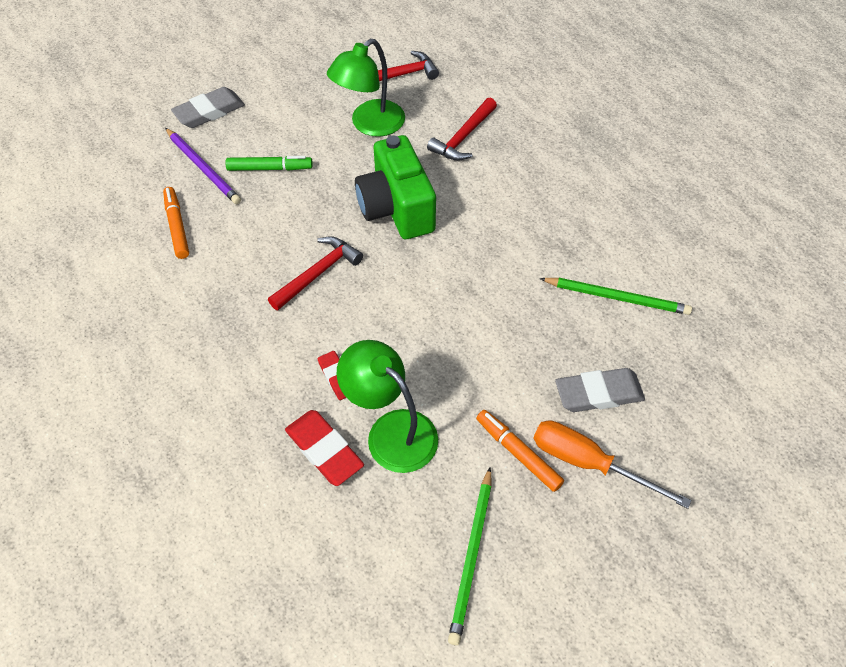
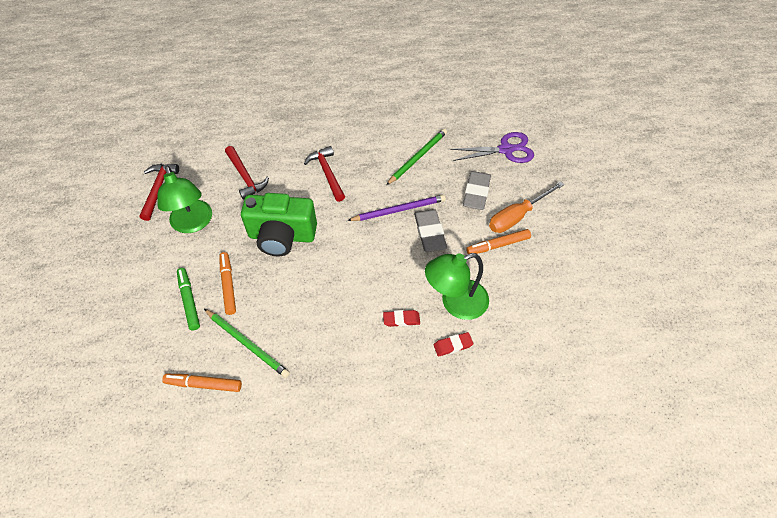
camera: 65 degrees left, 0 degrees up
purple pencil [165,128,241,204] -> purple pencil moved to [347,195,446,221]
grey eraser [171,87,245,128] -> grey eraser moved to [414,209,447,252]
green marker [225,156,313,171] -> green marker turned 45 degrees counterclockwise [177,268,200,330]
red hammer [268,236,363,310] -> red hammer moved to [304,146,345,202]
red eraser [285,410,364,486] -> red eraser [434,332,473,357], size x0.59
green pencil [448,467,492,645] -> green pencil moved to [204,309,290,378]
none -> orange marker [219,252,236,315]
none -> purple scissors [450,132,534,163]

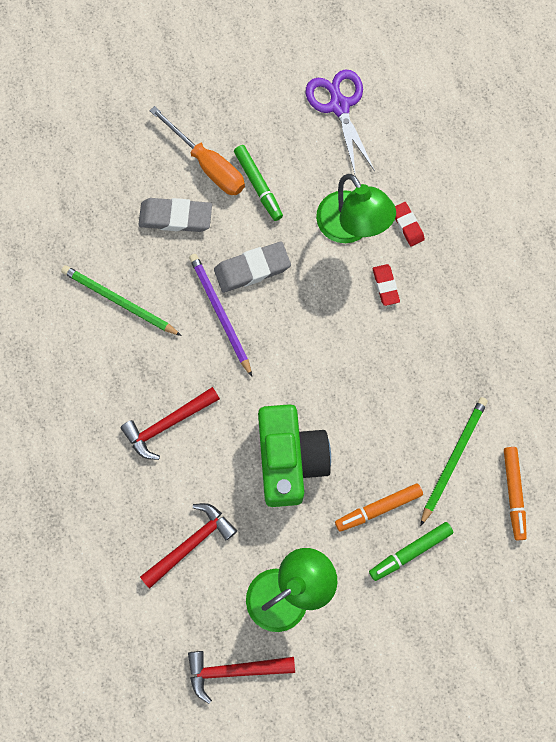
camera: 100 degrees left, 20 degrees up
purple scissors [450,132,534,163] -> purple scissors moved to [305,69,375,177]
orange marker [466,229,531,254] -> green marker [234,145,283,221]

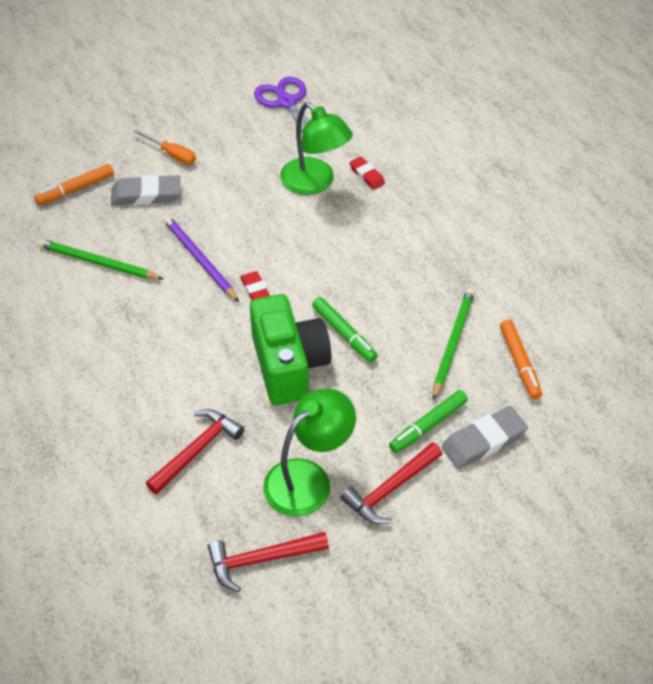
camera: 10 degrees left, 25 degrees down
red hammer [120,387,220,460] -> red hammer moved to [340,442,442,524]
orange screwdriver [150,106,245,195] -> orange screwdriver [133,129,196,165], size x0.65
grey eraser [214,241,291,293] -> grey eraser moved to [442,406,528,469]
green marker [234,145,283,221] -> green marker moved to [312,297,378,363]
orange marker [335,483,423,532] -> orange marker moved to [34,164,114,205]
red eraser [373,264,400,306] -> red eraser moved to [240,271,270,300]

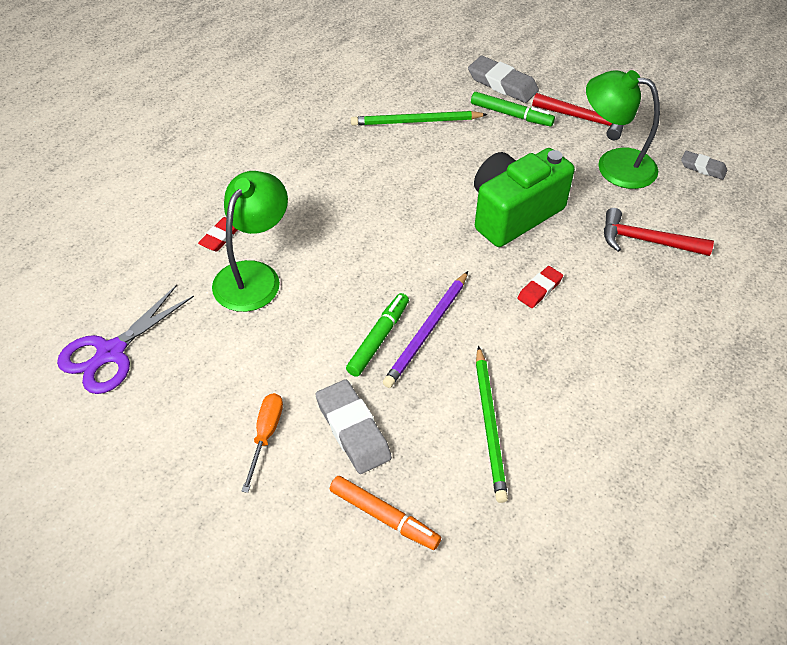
camera: 115 degrees left, 0 degrees up
red hammer [208,532,329,592] -> grey eraser [681,151,727,180]
red eraser [240,271,270,300] -> red eraser moved to [517,266,563,308]
green marker [312,297,378,363] -> green marker moved to [346,293,409,377]
orange marker [500,320,542,399] -> none

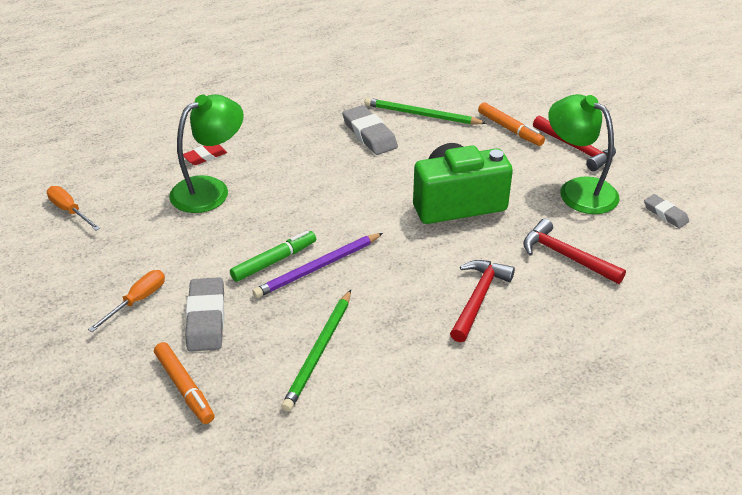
camera: 25 degrees right, 10 degrees down
purple scissors [57,285,194,394] -> orange screwdriver [47,186,100,230]
grey eraser [468,56,539,103] -> grey eraser moved to [342,105,398,155]
green marker [471,92,555,126] -> orange marker [478,102,545,146]
red eraser [517,266,563,308] -> none
none -> red hammer [450,260,515,342]

